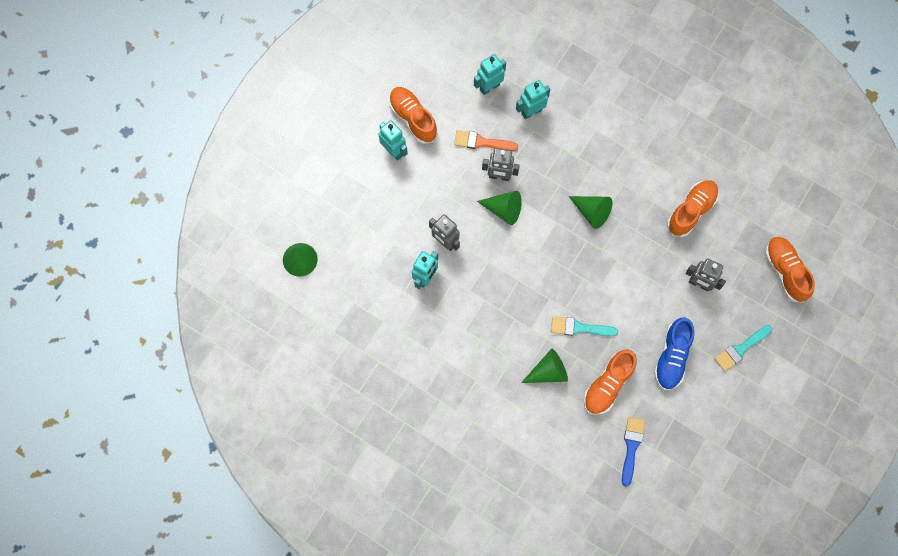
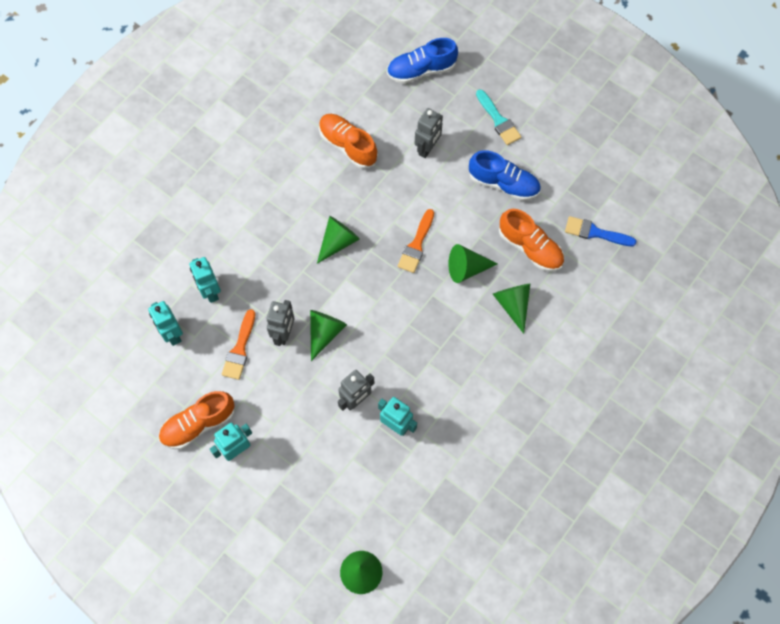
camera: 85 degrees left, 5 degrees down
turquoise brush [551,316,618,336] -> green cone [448,244,497,283]
orange shoe [765,236,815,303] -> blue shoe [387,38,458,84]
none -> orange brush [398,209,434,273]

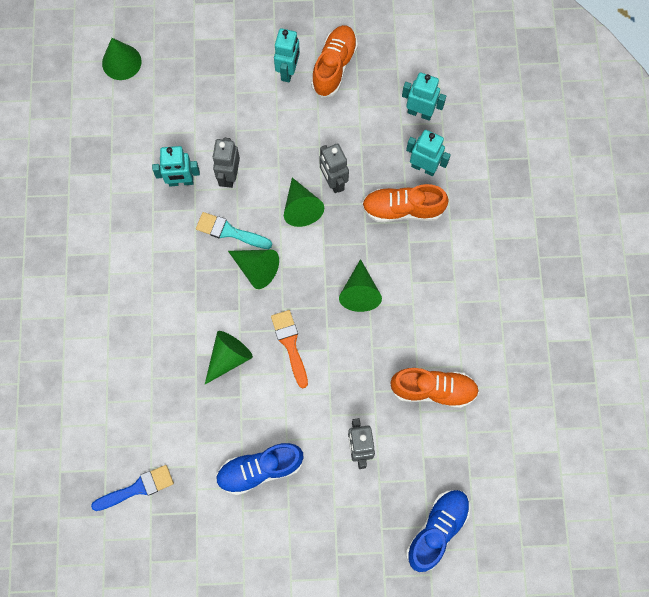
camera: 140 degrees right, 5 degrees up
orange brush [222,309,255,380] -> none
turquoise brush [476,89,521,145] -> turquoise brush moved to [196,212,272,249]
green cone [493,284,530,334] -> green cone moved to [228,250,279,289]
orange shoe [499,209,564,271] -> orange shoe moved to [362,184,449,222]

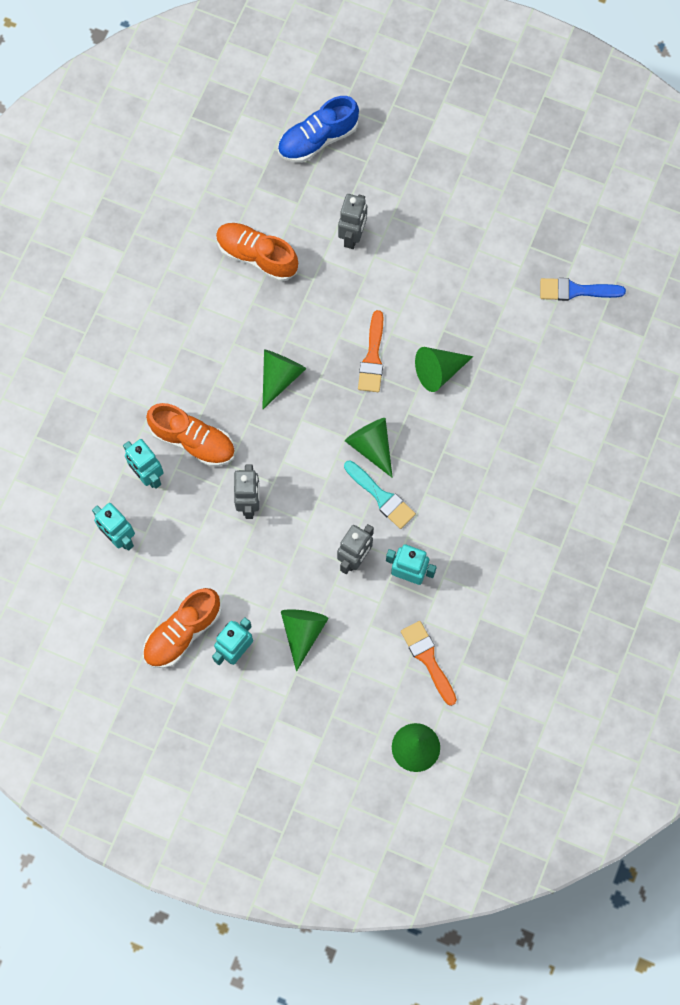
camera: 155 degrees left, 0 degrees up
blue shoe [216,443,304,495] -> none
green cone [284,178,324,227] -> green cone moved to [281,609,329,671]
none -> orange brush [401,621,457,706]

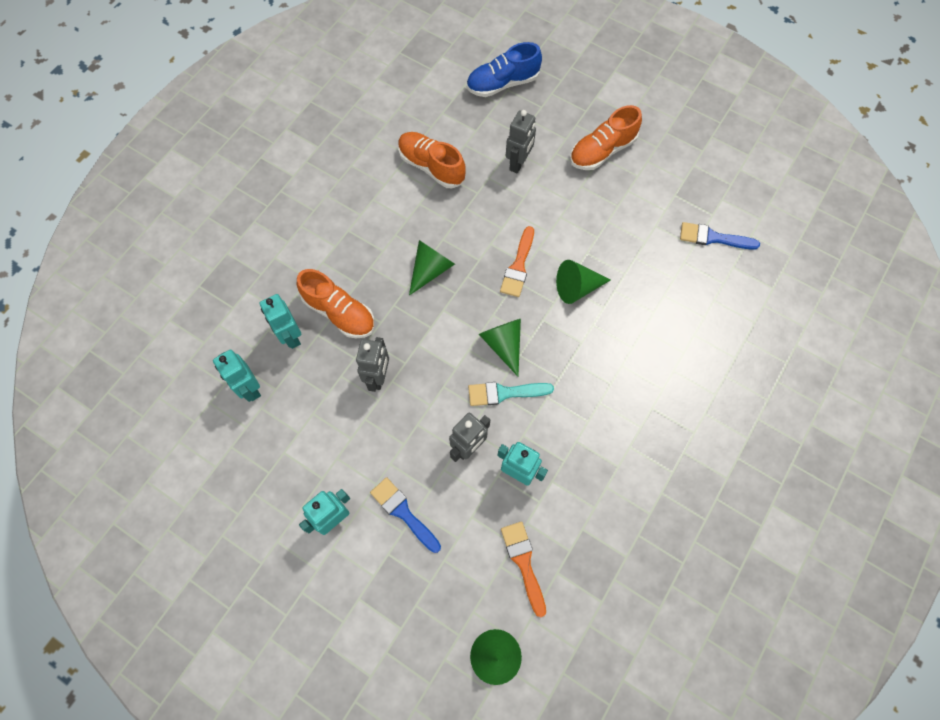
camera: 10 degrees right, 5 degrees down
orange shoe [143,588,222,668] -> orange shoe moved to [570,105,642,170]
green cone [281,609,329,671] -> blue brush [370,477,441,553]
turquoise brush [344,460,416,529] -> turquoise brush turned 120 degrees clockwise [468,382,554,406]

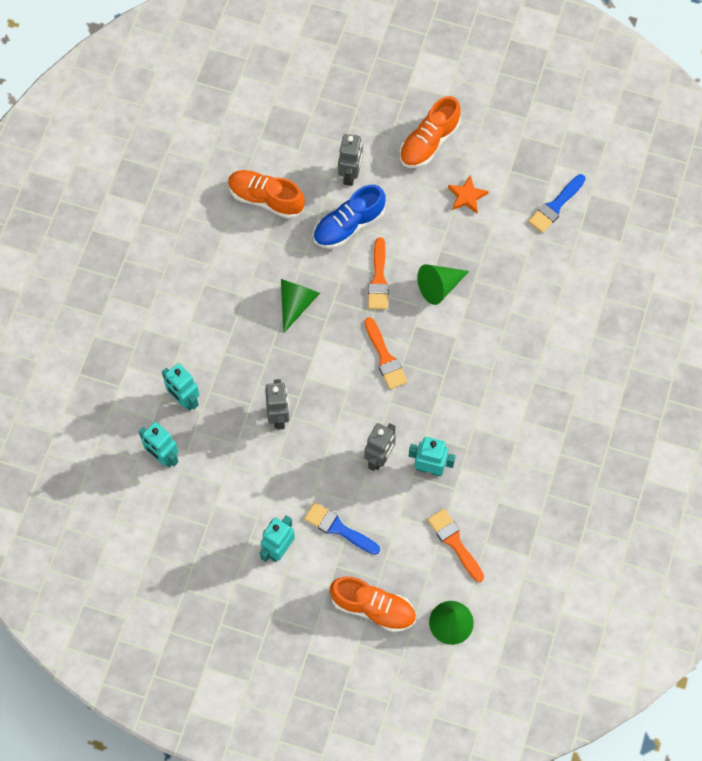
camera: 15 degrees left, 0 degrees up
orange shoe [297,269,375,338] -> orange shoe moved to [330,577,416,632]
blue shoe [466,42,542,97] -> blue shoe moved to [313,185,386,249]
turquoise brush [468,382,554,406] -> none
green cone [479,319,521,376] -> orange brush [365,317,408,390]
blue brush [680,222,760,250] -> blue brush turned 45 degrees counterclockwise [528,174,586,233]
none -> orange star [448,175,489,214]

